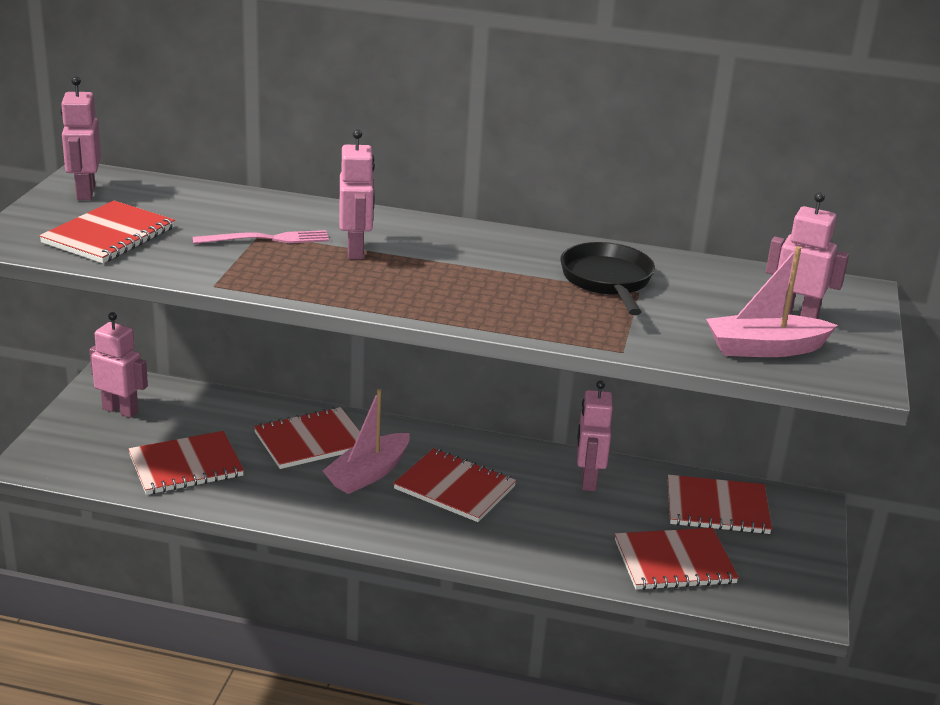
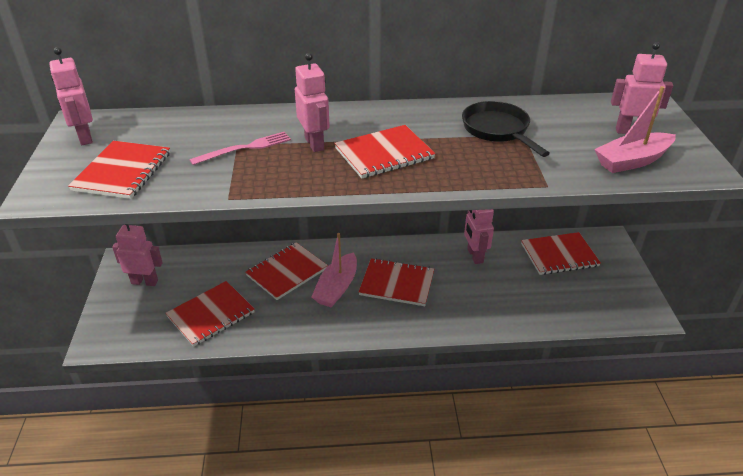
camera: 15 degrees left, 10 degrees up
red notebook [615,528,739,590] -> red notebook moved to [335,125,436,179]

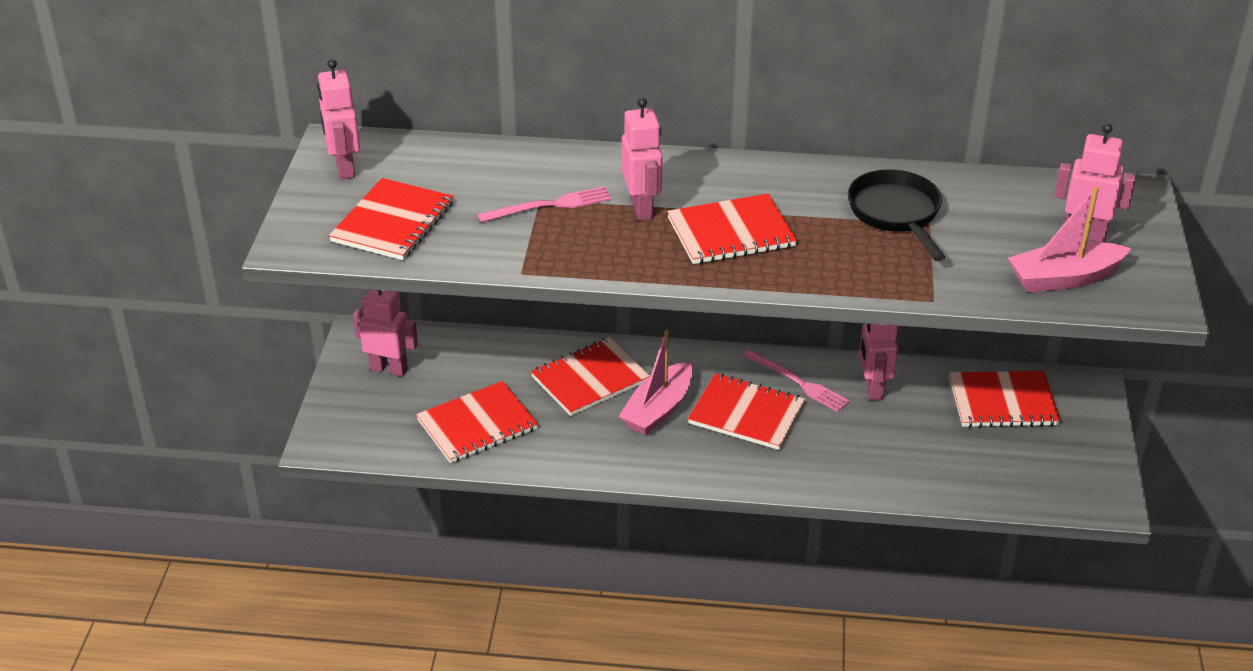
camera: 10 degrees right, 0 degrees up
none -> pink fork [743,350,850,412]

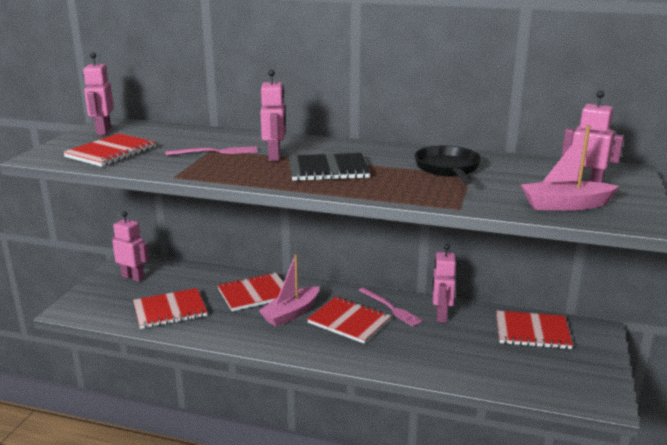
camera: 10 degrees right, 15 degrees down
red notebook [667,194,797,264] -> black notebook [289,153,370,181]

